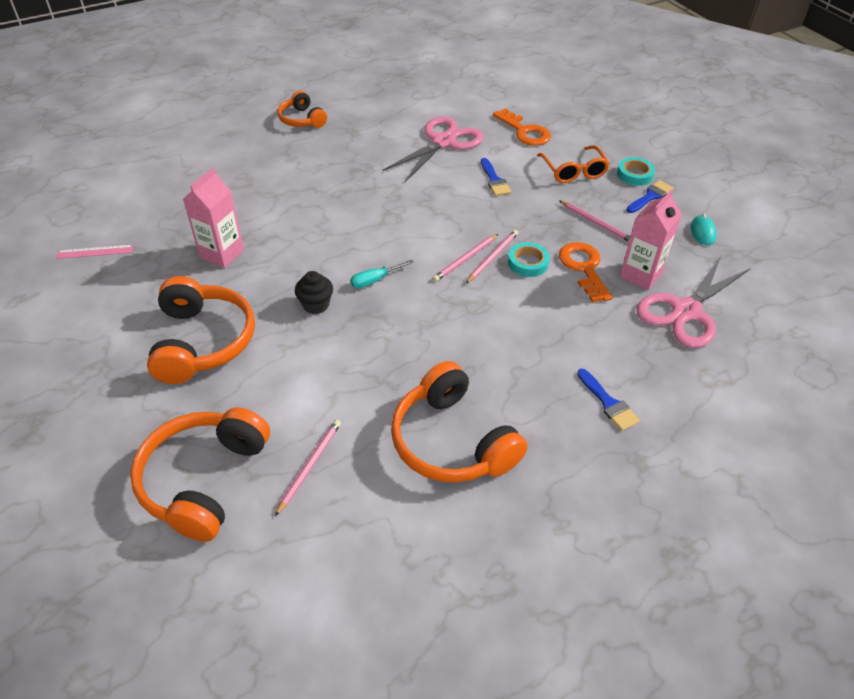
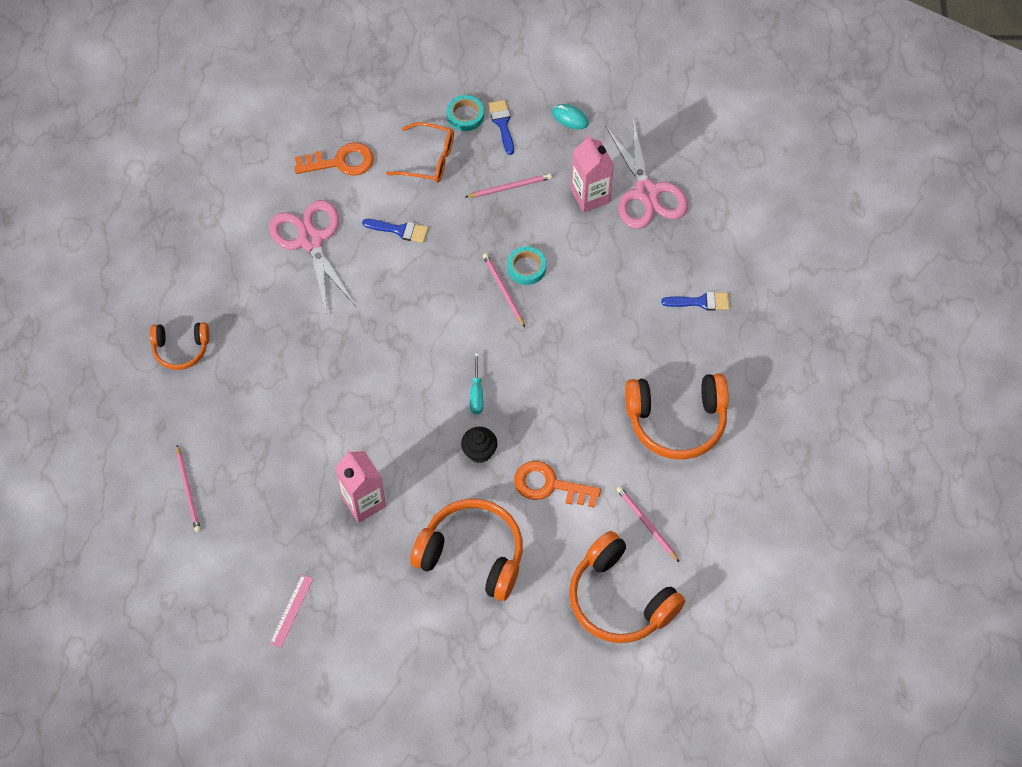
camera: 60 degrees left, 15 degrees up
pink pencil [433,234,498,282] -> pink pencil moved to [177,445,201,532]
orange key [559,242,612,302] -> orange key moved to [514,461,601,508]

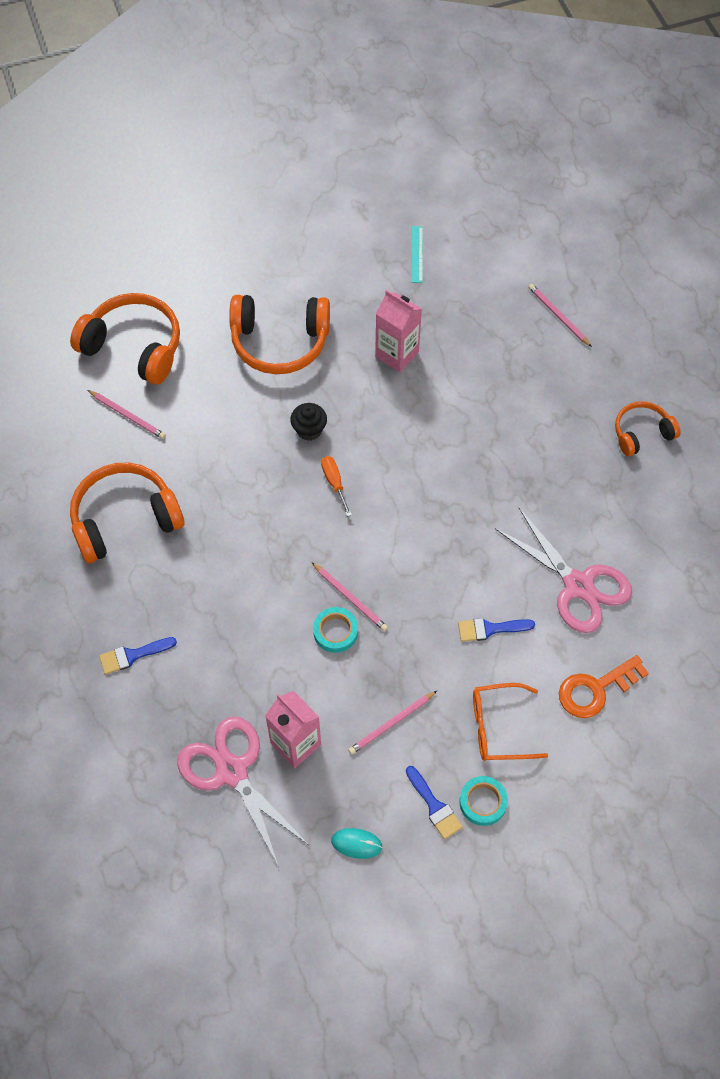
camera: 160 degrees right, 0 degrees up
pink ruler [270,574,313,648] -> turquoise ruler [411,226,423,283]
turquoise screwdriver [470,353,483,414] -> orange screwdriver [321,456,352,517]
orange key [514,461,601,508] -> none

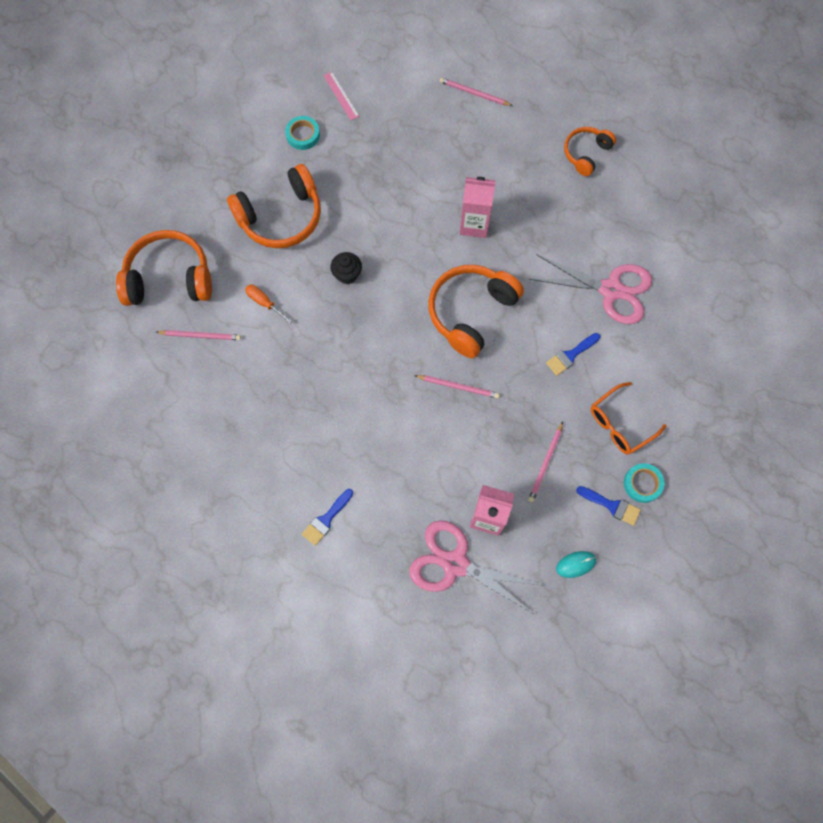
camera: 30 degrees left, 10 degrees up
orange headphones [70,463,184,563] -> orange headphones moved to [428,265,524,358]
turquoise tape [313,607,358,653] -> turquoise tape moved to [285,116,320,150]
orange screwdriver [321,456,352,517] -> orange screwdriver moved to [245,284,292,323]
pink carton [375,290,422,372] -> pink carton moved to [459,177,496,238]
turquoise ruler [411,226,423,283] -> pink ruler [323,72,359,120]
orange key [559,655,649,718] -> none

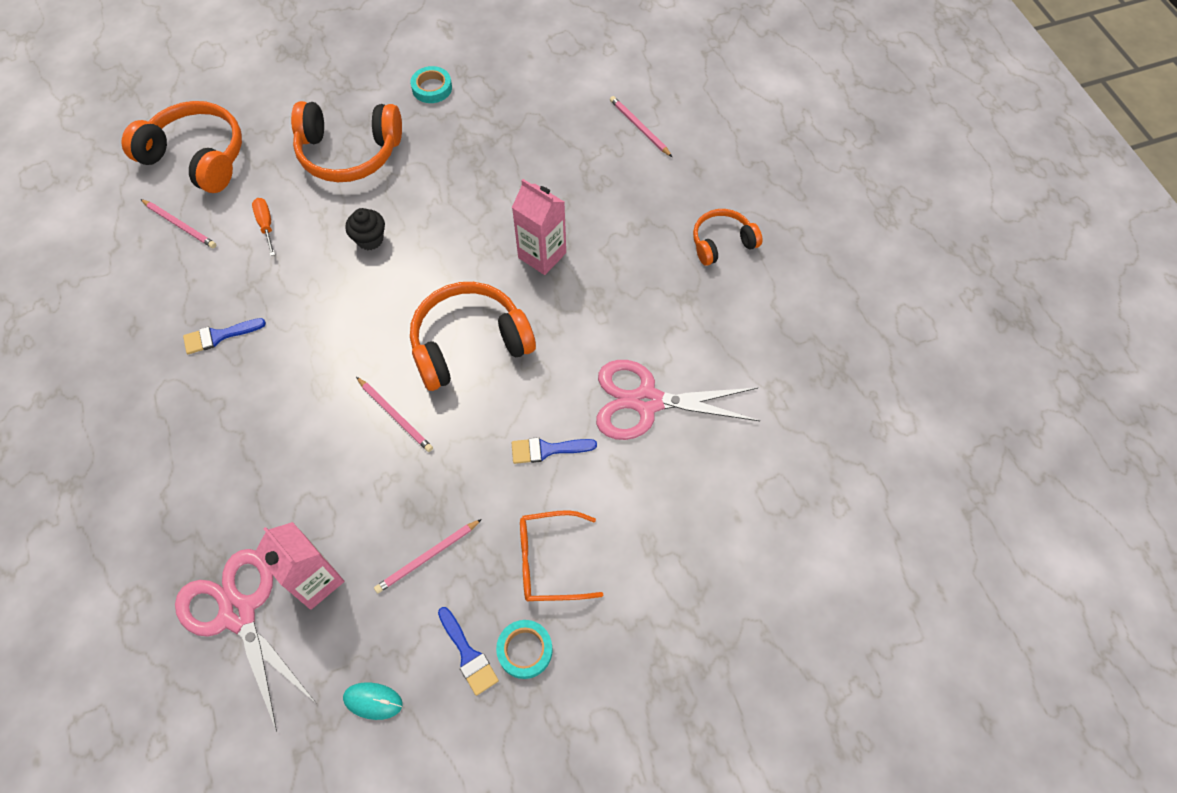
camera: 30 degrees right, 10 degrees down
blue brush [302,489,353,546] -> blue brush moved to [183,318,266,354]
pink ruler [323,72,359,120] -> none
pink scissors [529,254,652,324] -> pink scissors turned 135 degrees clockwise [596,360,760,440]

